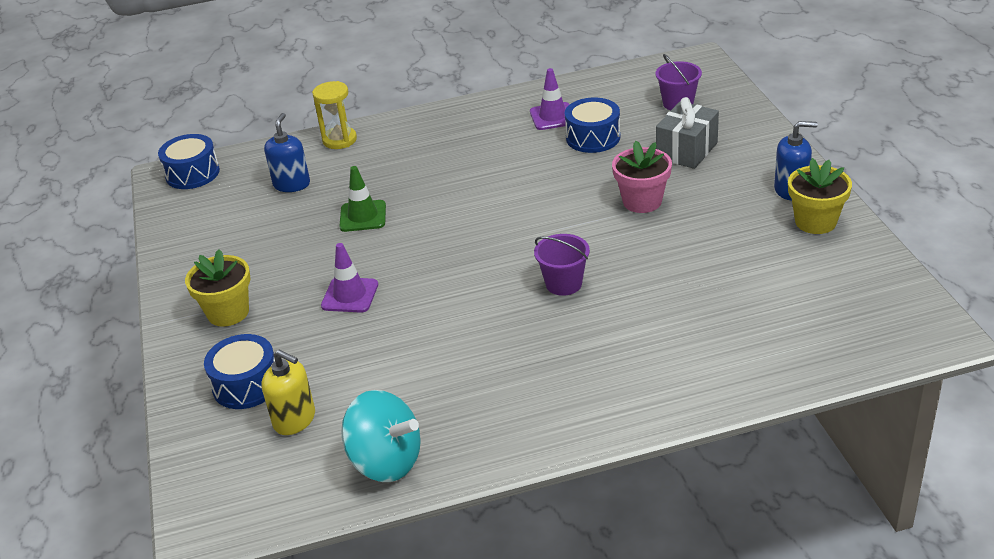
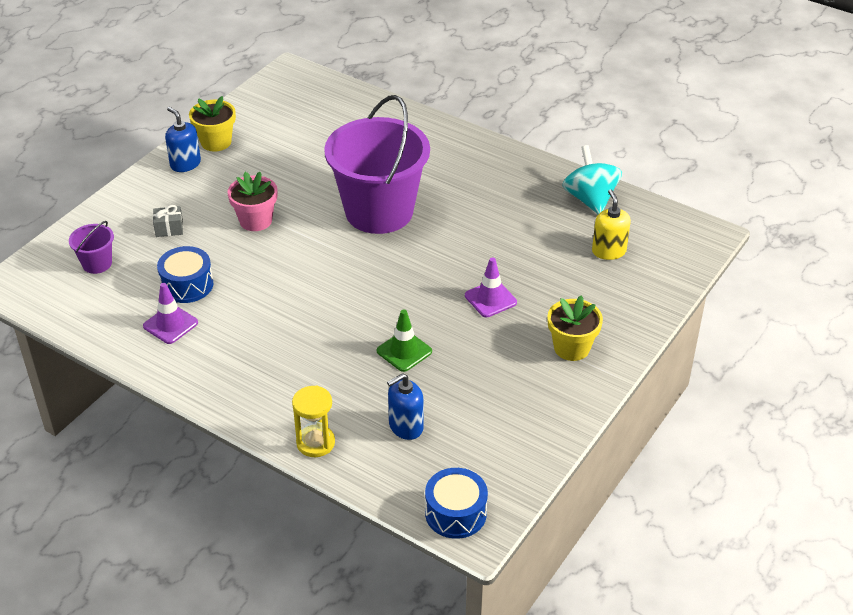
camera: 135 degrees left, 5 degrees up
blue drum [204,334,275,409] -> none
purple bucket [534,234,590,296] -> purple bucket [324,95,430,234], size x2.43
grey gift [656,97,719,169] -> grey gift [153,205,183,237], size x0.57

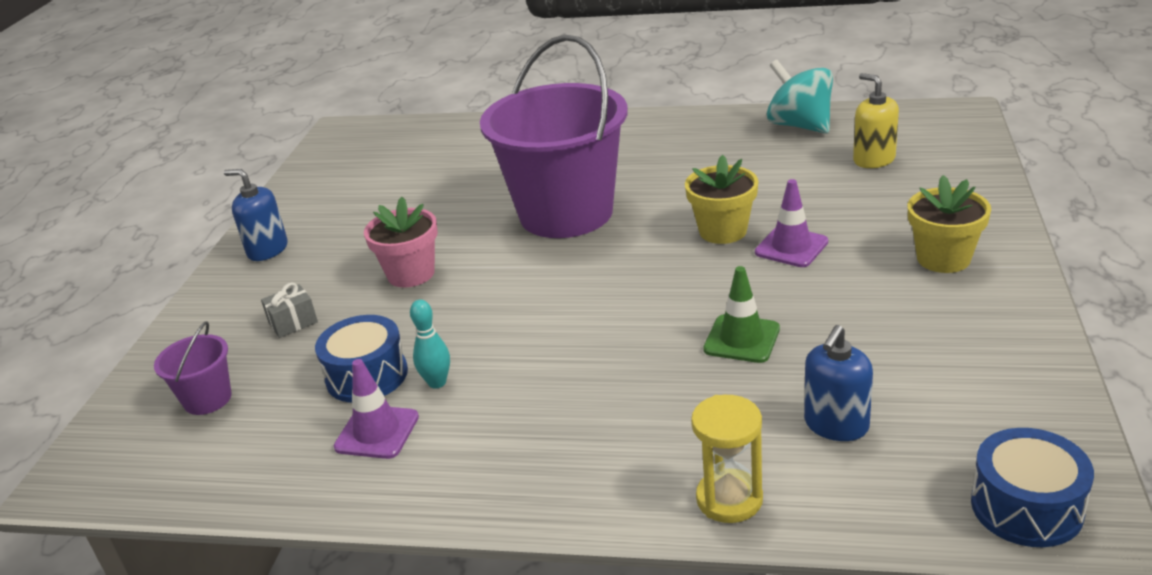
camera: 20 degrees left, 10 degrees down
yellow flower pot [189,96,236,151] -> yellow flower pot moved to [685,155,758,244]
none -> turquoise bowling pin [410,300,450,389]

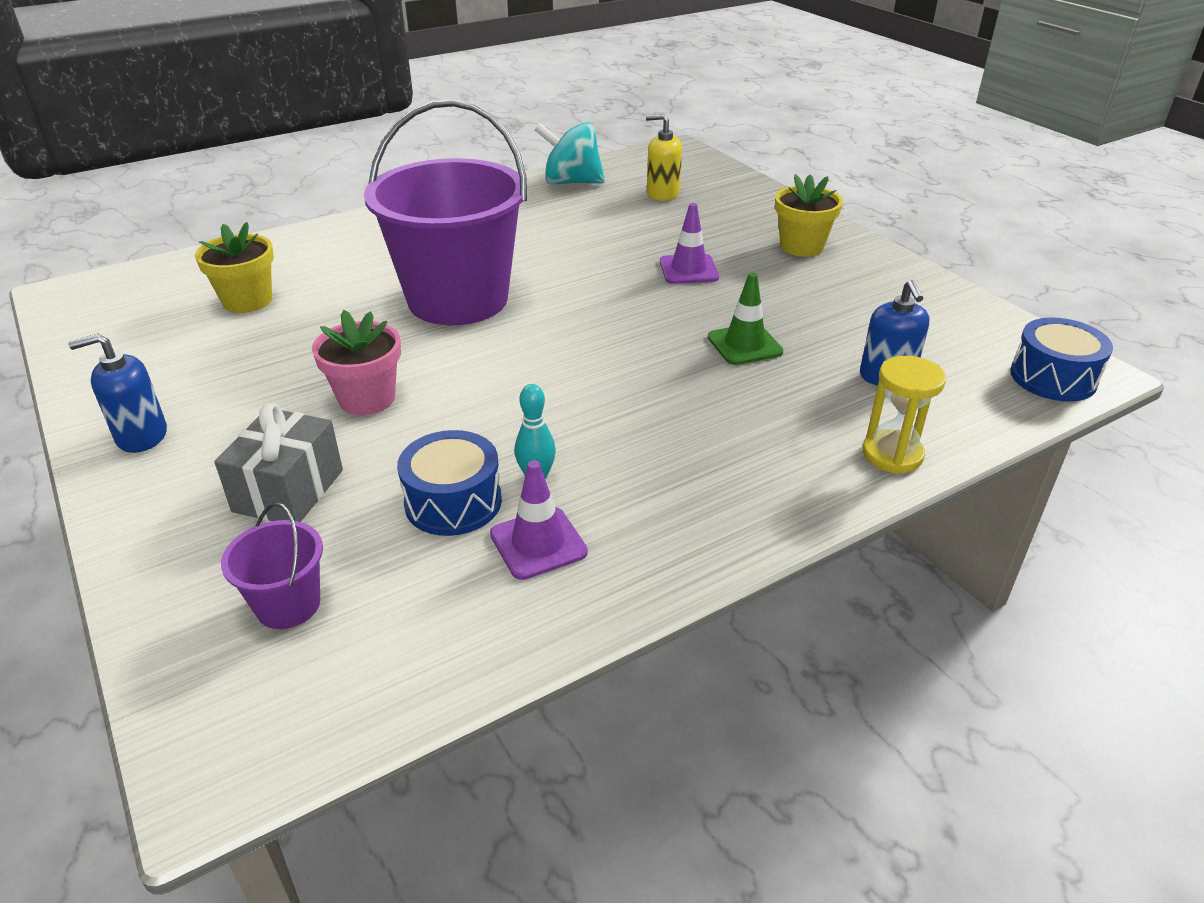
camera: 45 degrees left, 5 degrees up
grey gift [261,283,318,338] -> grey gift [214,403,343,522], size x1.74
yellow flower pot [685,155,758,244] -> yellow flower pot moved to [195,222,274,313]

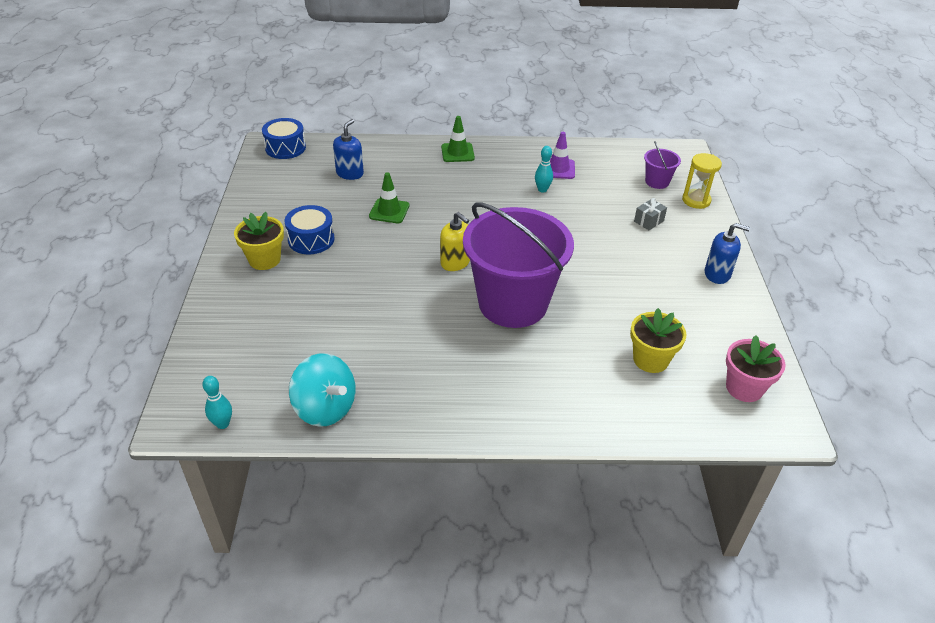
camera: 150 degrees left, 5 degrees up
grey gift [214,403,343,522] -> grey gift [634,198,667,230], size x0.57
pink flower pot [312,310,401,415] -> pink flower pot moved to [726,335,786,402]
blue drum [397,430,502,536] -> blue drum moved to [285,205,335,254]
yellow soap dispenser [646,114,682,201] -> yellow soap dispenser moved to [440,212,470,271]
purple traffic cone [660,203,719,284] -> none
yellow hourglass [862,356,946,474] -> yellow hourglass moved to [682,153,722,209]
none -> turquoise bowling pin [202,376,232,429]
none -> green traffic cone [441,116,475,162]

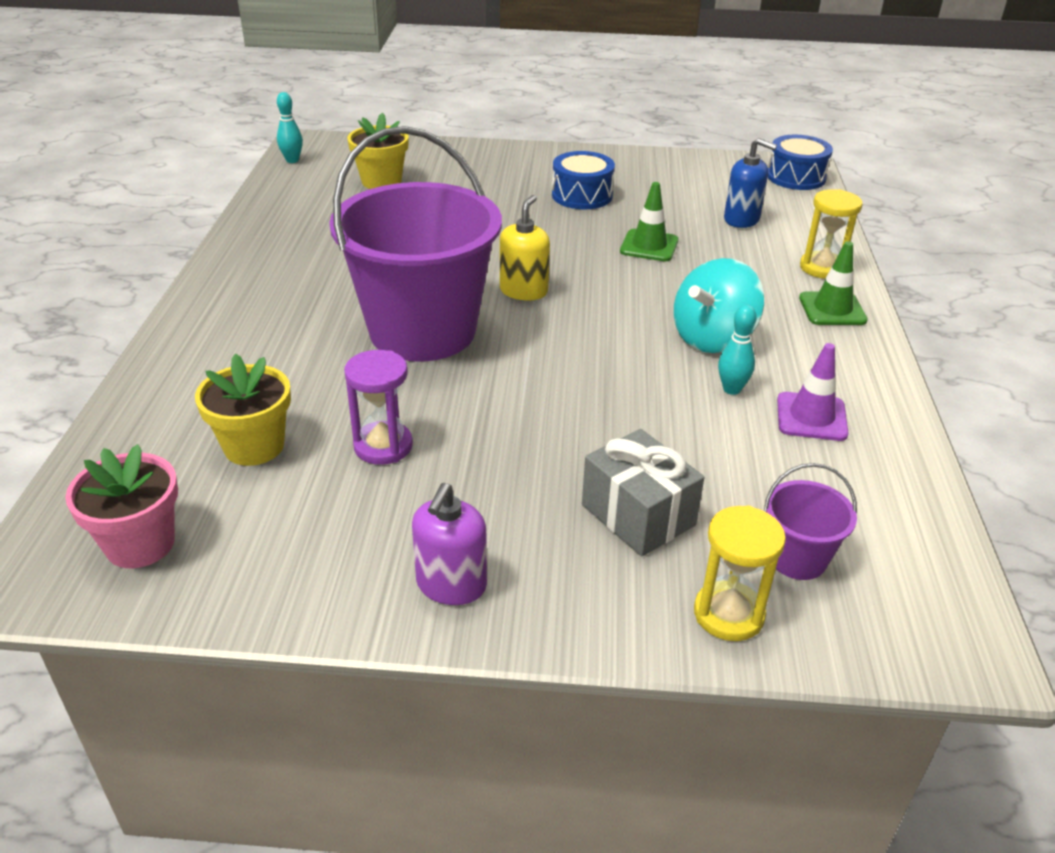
camera: 95 degrees right, 5 degrees down
yellow flower pot [234,212,284,270] -> yellow flower pot moved to [347,113,409,189]
turquoise spinning top [289,353,355,427] -> turquoise spinning top moved to [674,258,764,353]
yellow soap dispenser [440,212,470,271] -> yellow soap dispenser turned 150 degrees clockwise [500,195,550,301]
grey gift [634,198,667,230] -> grey gift [582,429,704,556], size x1.74
blue soap dispenser [705,223,750,284] -> purple soap dispenser [412,483,487,605]
none -> purple hourglass [344,350,413,465]
none -> yellow hourglass [800,189,863,279]

